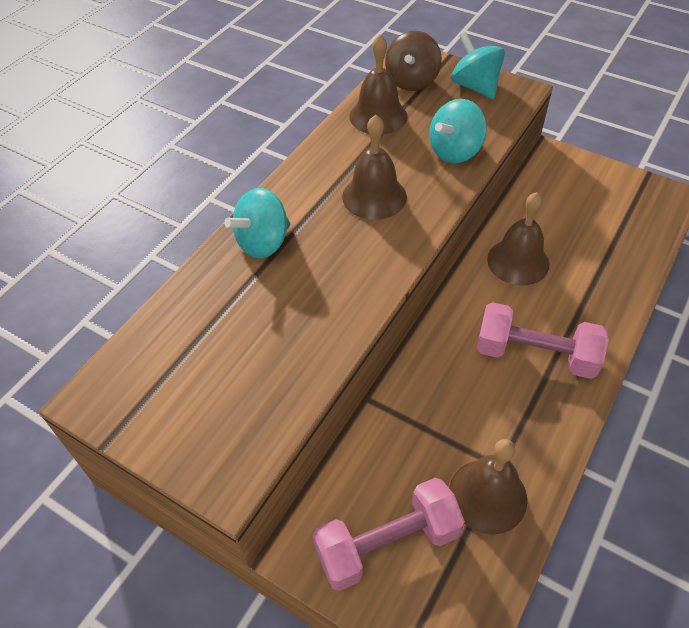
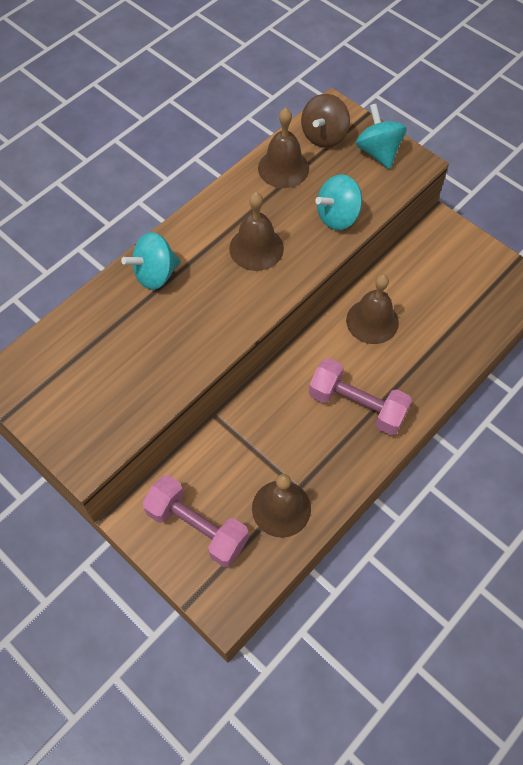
camera: 10 degrees right, 10 degrees up
pink dumbbell [313,478,465,591] -> pink dumbbell turned 45 degrees clockwise [142,475,249,567]

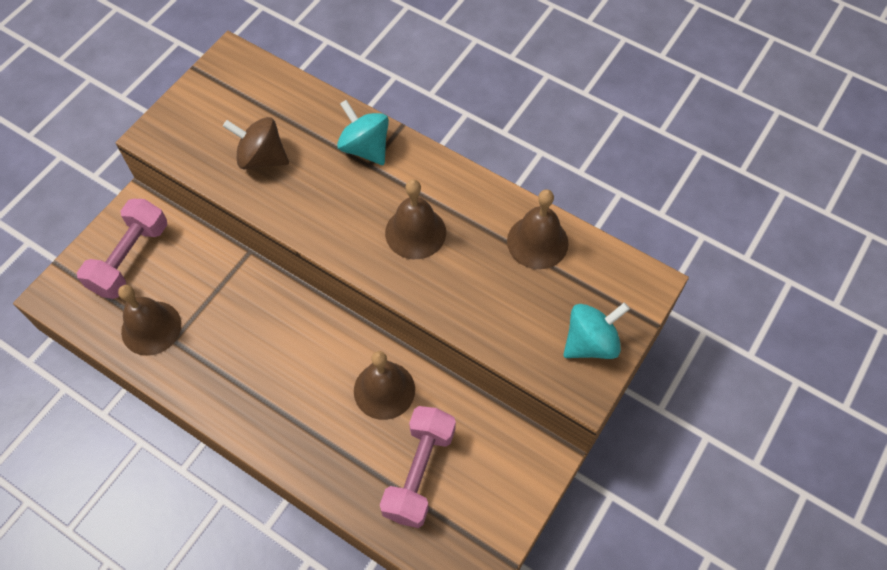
camera: 80 degrees right, 0 degrees up
brown spinning top [301,94,350,148] -> brown spinning top moved to [223,117,289,170]
pink dumbbell [309,358,412,435] -> pink dumbbell moved to [380,406,456,528]
turquoise spinning top [315,174,362,230] -> none

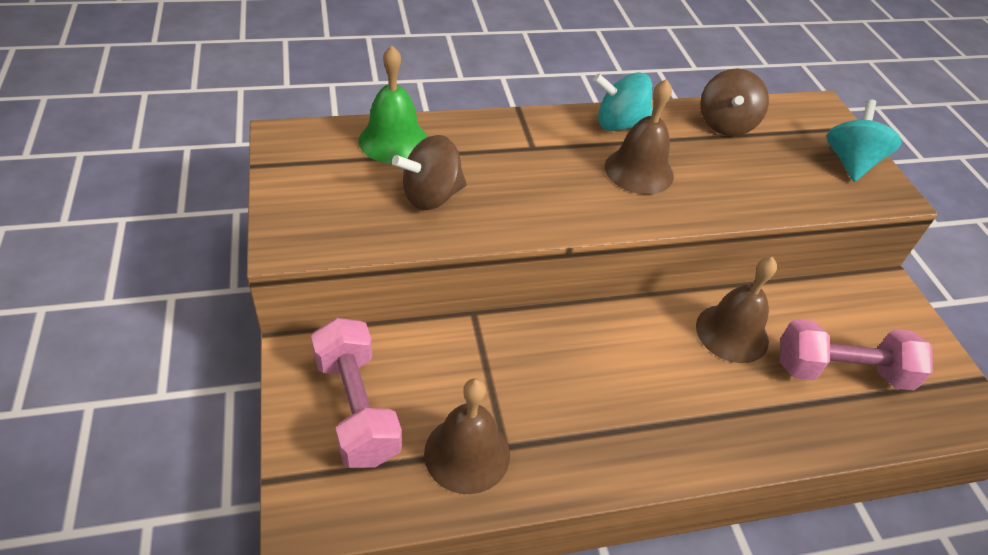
camera: 50 degrees left, 15 degrees down
turquoise spinning top [337,100,389,165] -> turquoise spinning top moved to [593,72,653,131]
pink dumbbell [380,406,456,528] -> pink dumbbell turned 60 degrees counterclockwise [780,319,933,390]
brown bell [507,189,569,269] -> brown spinning top [700,69,769,136]
none -> green bell [358,46,428,164]

